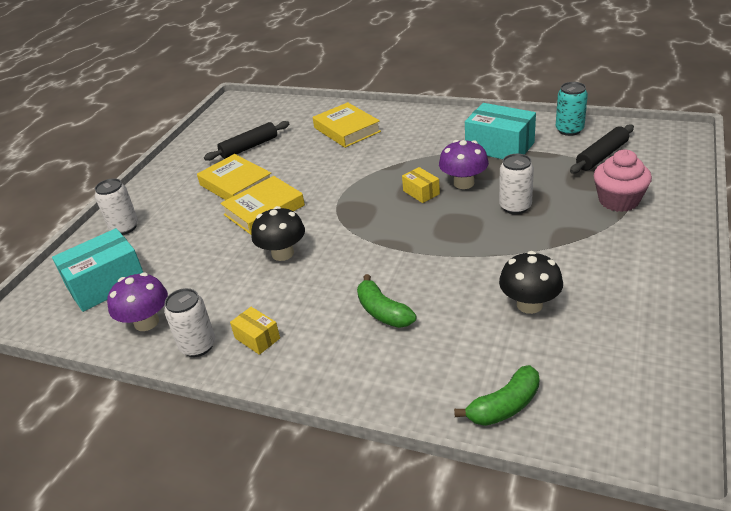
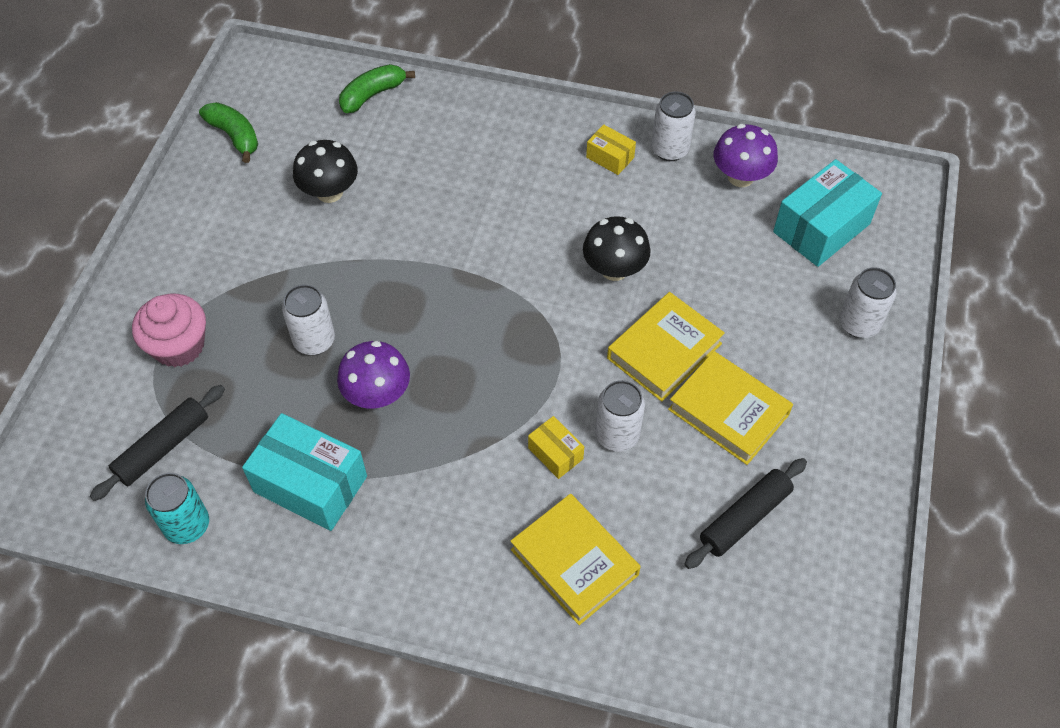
camera: 170 degrees right, 20 degrees up
green banana [357,274,416,328] -> green banana moved to [199,102,258,163]
yellow box [402,167,440,203] -> yellow box moved to [528,416,584,479]
none -> white can [595,380,645,452]

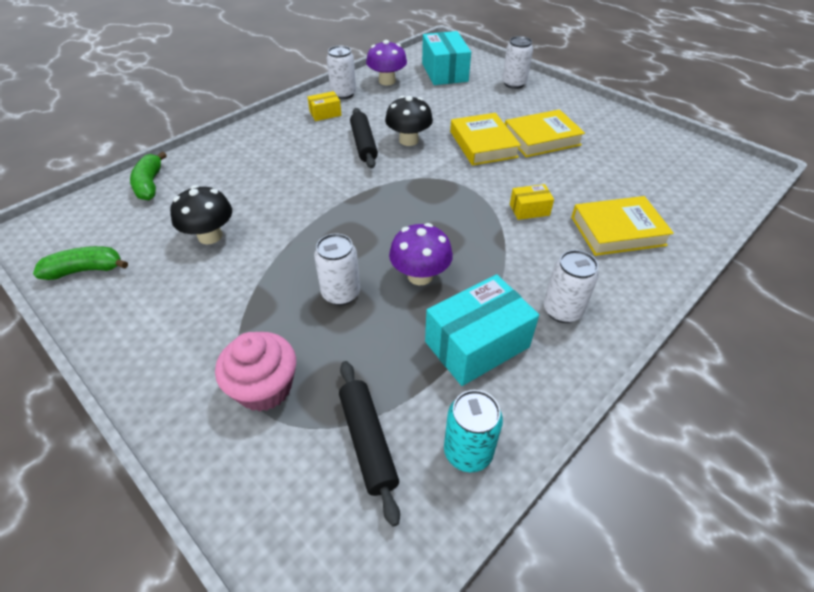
camera: 60 degrees left, 10 degrees down
white can [595,380,645,452] -> white can moved to [543,250,599,323]
black rolling pin [684,458,807,569] -> black rolling pin moved to [350,108,378,169]

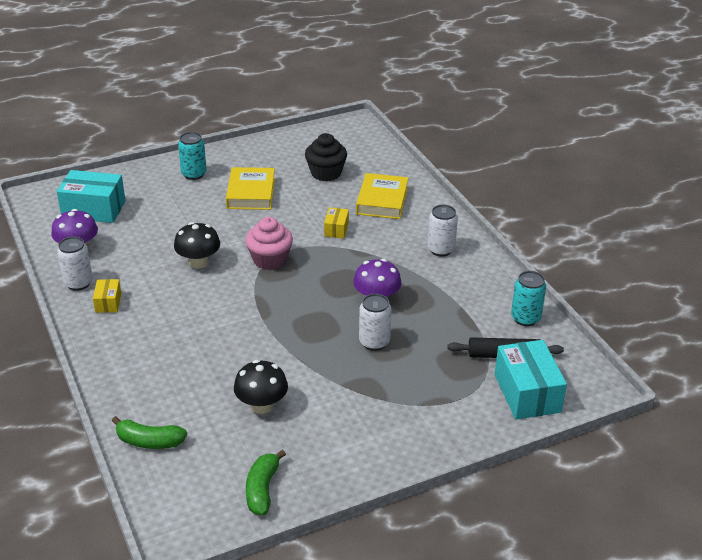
camera: 70 degrees left, 10 degrees down
pink cupcake [215,332,296,412] -> pink cupcake moved to [245,217,293,270]
black rolling pin [350,108,378,169] -> none
turquoise box [425,275,539,386] -> turquoise box moved to [495,340,567,419]
yellow book [450,113,521,166] -> none
white can [502,36,533,89] -> none
none -> turquoise can [178,132,207,180]
none -> black cupcake [305,133,347,181]

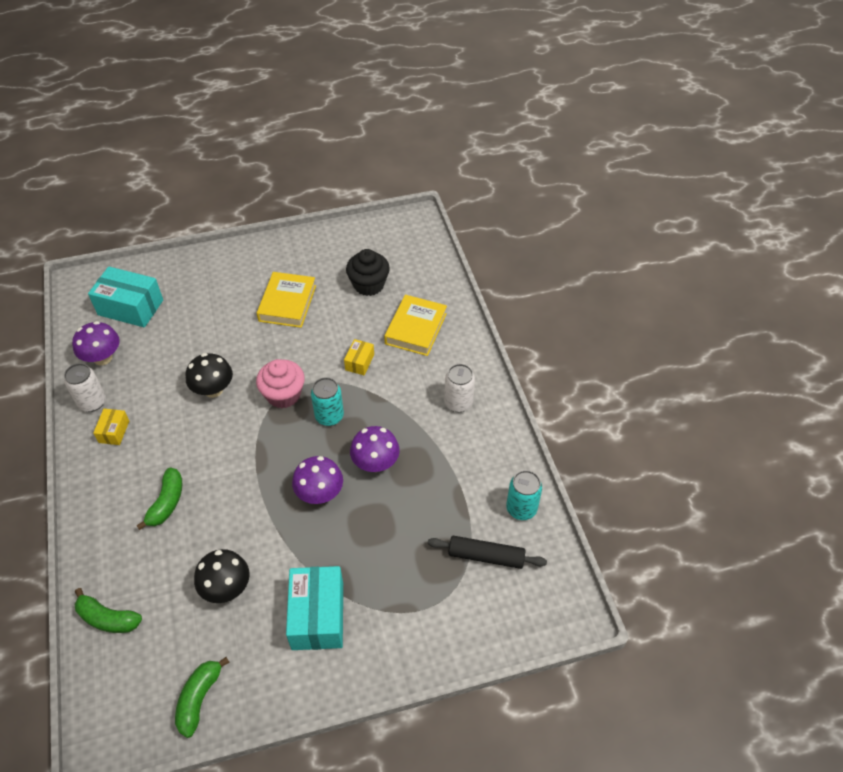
camera: 10 degrees right, 15 degrees up
turquoise can [178,132,207,180] -> turquoise can moved to [311,377,344,426]
white can [359,294,391,351] -> none
turquoise box [495,340,567,419] -> turquoise box moved to [286,566,343,650]
none -> green banana [136,468,182,530]
none -> purple mushroom [292,456,343,504]

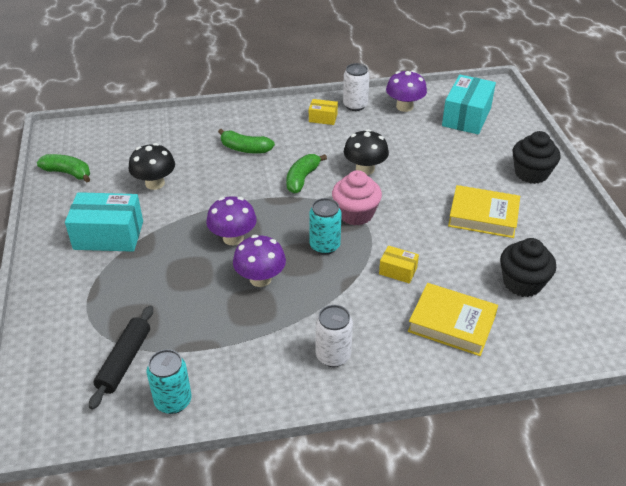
camera: 95 degrees right, 10 degrees down
green banana [74,588,142,633] -> green banana moved to [287,154,327,194]
none -> black cupcake [513,131,561,184]

